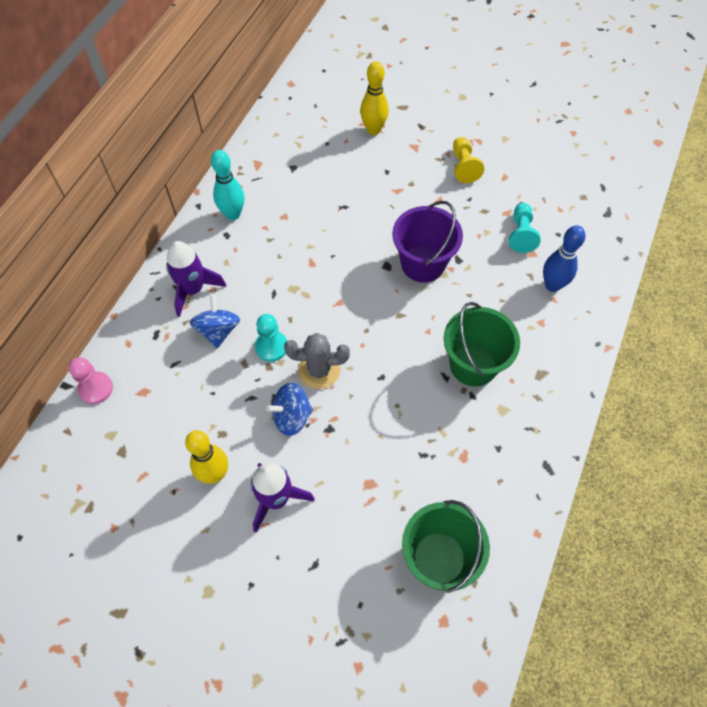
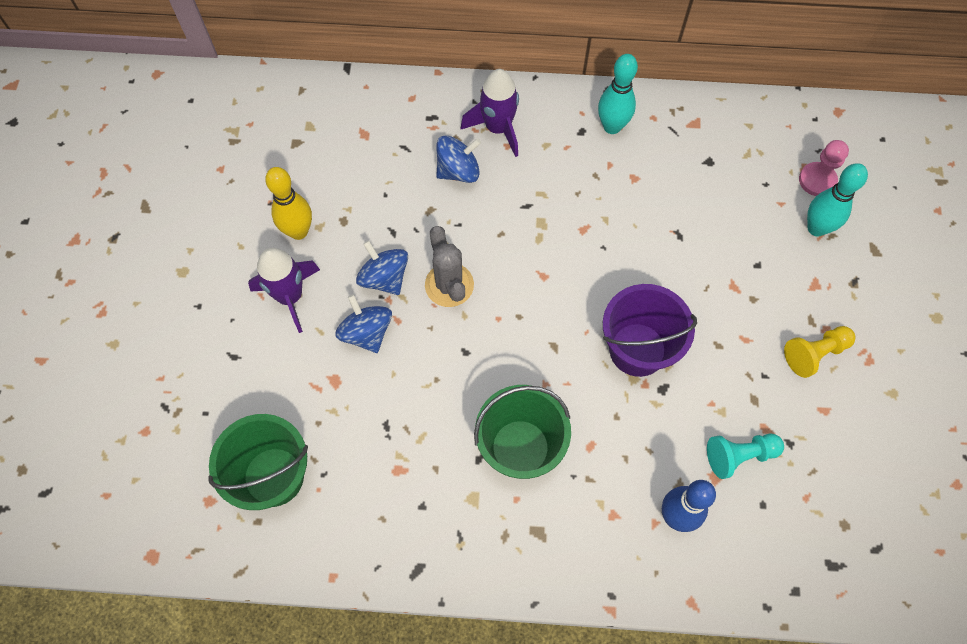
camera: 70 degrees right, 5 degrees up
pink pawn [69,357,113,404] -> pink pawn moved to [799,140,849,196]
turquoise pawn [255,314,287,362] -> none
yellow bowling pin [360,61,389,135] -> turquoise bowling pin [807,163,868,236]
none -> blue spinning top [335,294,392,353]

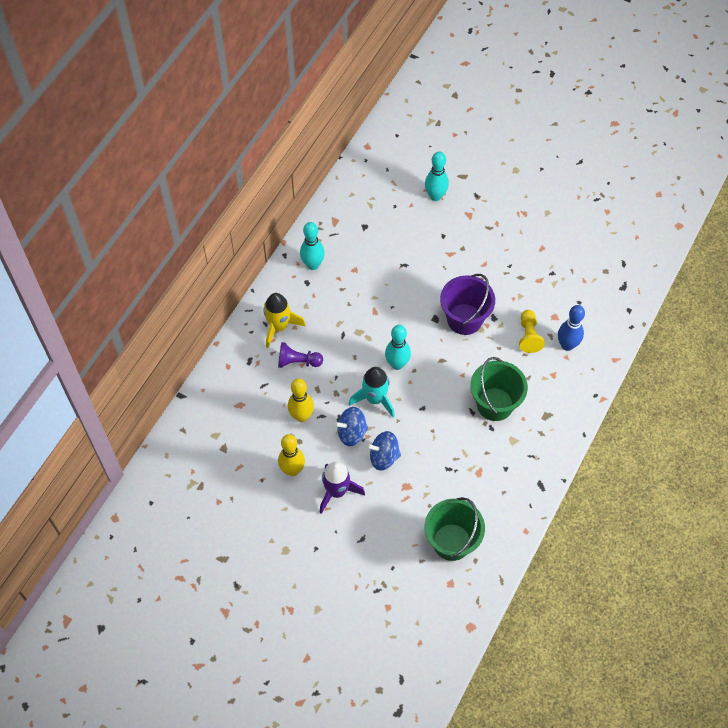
camera: 65 degrees left, 5 degrees down
grey cactus [425,226,474,307] -> turquoise rocket [349,367,395,417]
blue spinning top [436,135,481,183] -> purple pawn [278,342,323,368]
purple rocket [461,69,519,157] -> yellow rocket [263,293,305,348]
turquoise pawn [707,433,784,479] -> none
yellow pawn [784,326,856,378] -> yellow pawn moved to [519,310,545,353]
pink pawn [799,140,849,196] -> none
none -> yellow bowling pin [288,379,314,422]
none -> turquoise bowling pin [385,325,411,370]

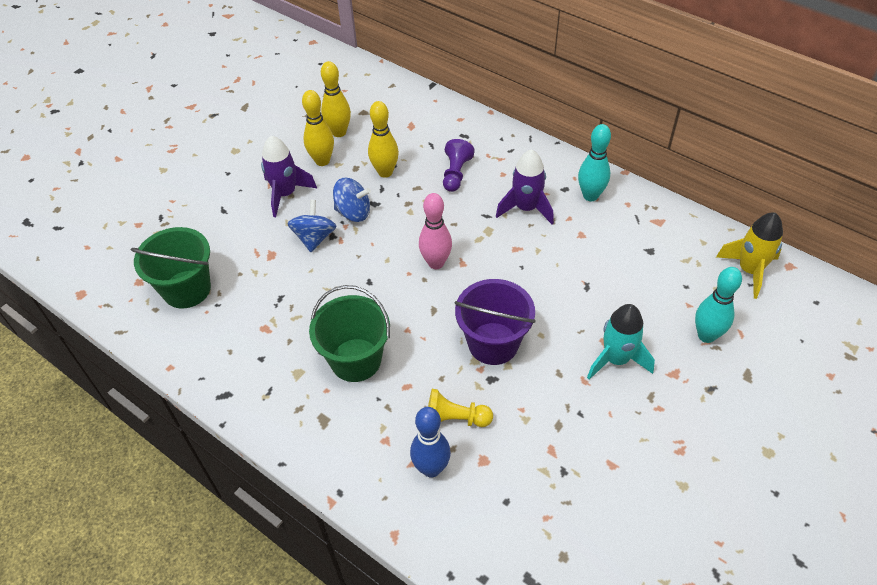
camera: 100 degrees right, 10 degrees down
yellow rocket [263,293,305,348] -> yellow rocket moved to [716,212,783,299]
blue spinning top [334,407,368,446] -> blue spinning top turned 105 degrees clockwise [333,178,371,222]
turquoise rocket [349,367,395,417] -> turquoise rocket moved to [587,304,655,380]
turquoise bowling pin [385,325,411,370] -> pink bowling pin [419,193,452,269]
none -> yellow bowling pin [321,61,351,137]
none -> purple rocket [496,149,554,224]

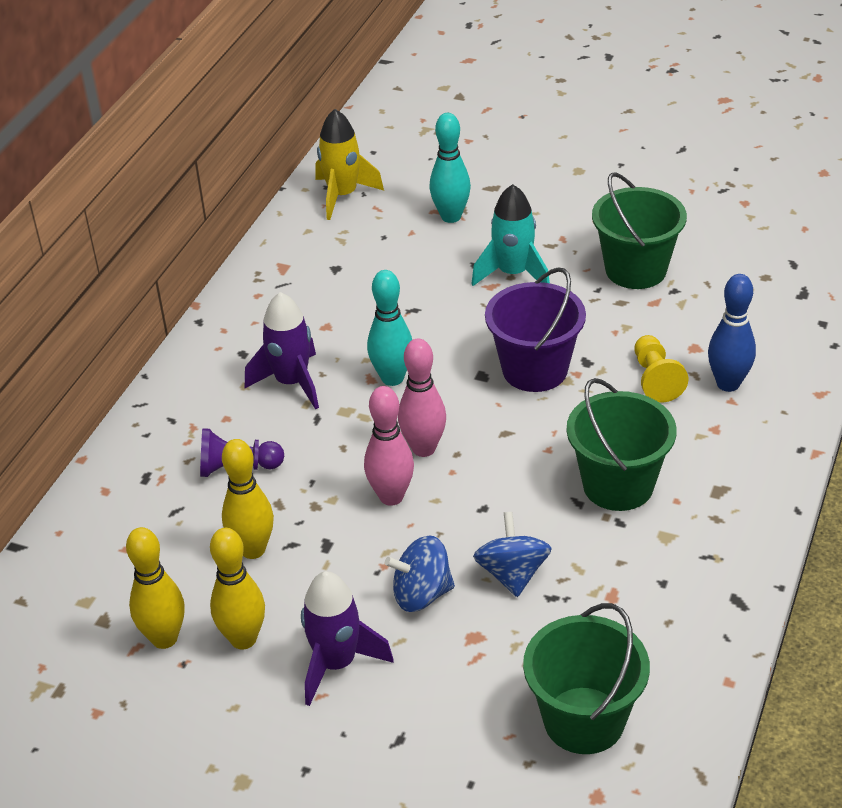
camera: 105 degrees left, 10 degrees down
blue spinning top [333,178,371,222] -> blue spinning top moved to [473,512,552,597]
turquoise bowling pin [578,124,611,201] -> turquoise bowling pin moved to [367,270,412,386]
none -> pink bowling pin [364,386,414,506]
none -> green bucket [592,172,687,289]

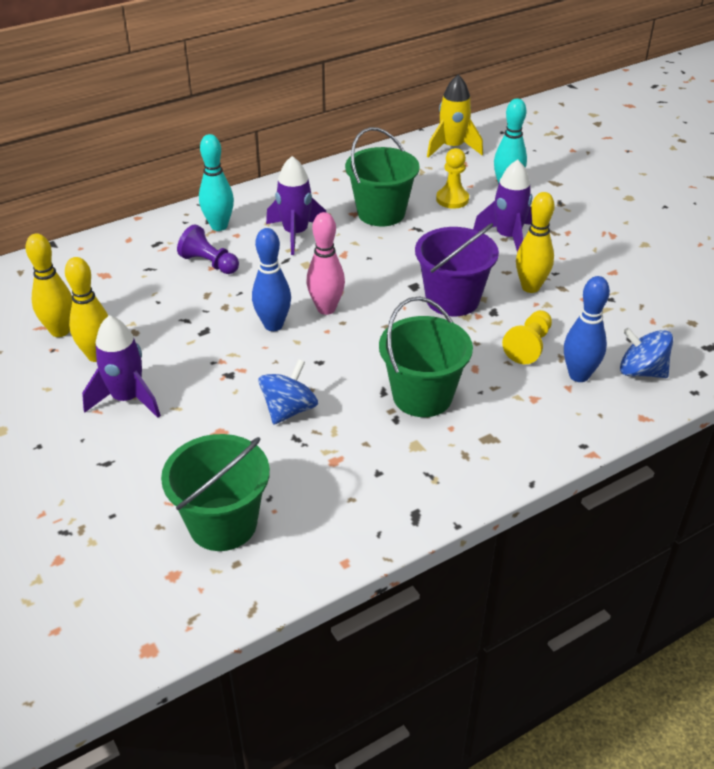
camera: 35 degrees right, 0 degrees up
yellow bowling pin [222,439,274,559] -> yellow bowling pin moved to [516,192,555,293]
pink bowling pin [364,386,414,506] -> blue bowling pin [252,228,291,331]
turquoise bowling pin [367,270,412,386] -> turquoise bowling pin moved to [199,134,234,231]
blue spinning top [385,536,455,612] -> blue spinning top moved to [620,327,673,378]
turquoise rocket [471,184,550,286] -> purple rocket [473,159,532,252]
green bucket [592,172,687,289] -> green bucket moved to [345,127,420,226]
none -> yellow pawn [436,148,469,209]

